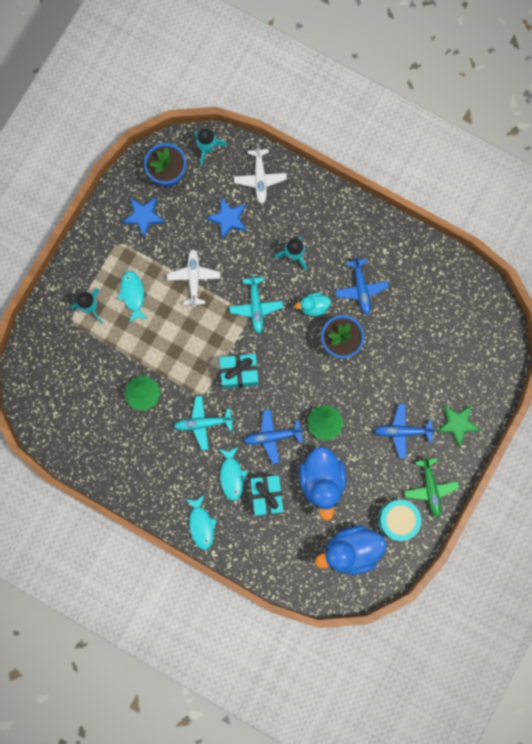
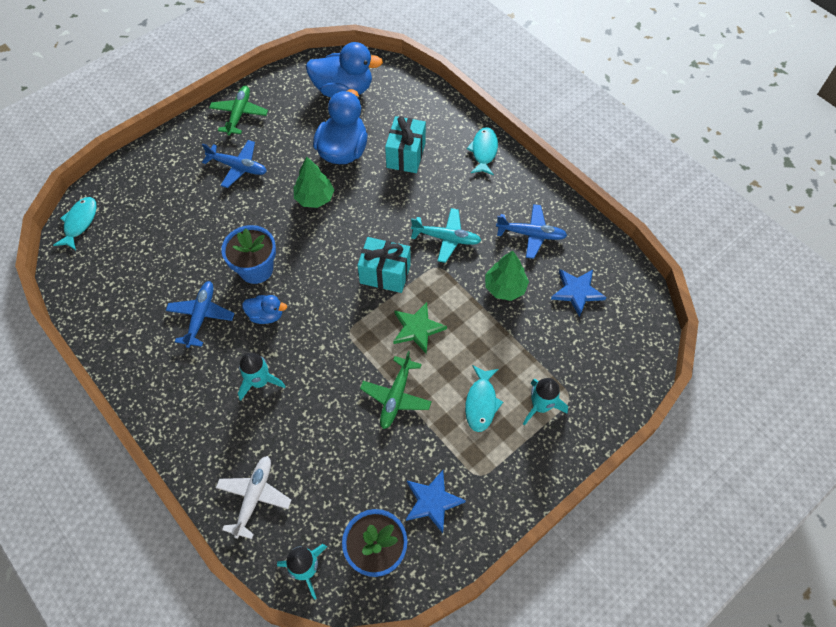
camera: 160 degrees left, 20 degrees down
white plane [167,249,221,307] -> green plane [360,351,432,429]
blue star [206,197,247,239] -> blue star moved to [551,269,606,317]
turquoise fish [219,447,248,501] -> turquoise fish moved to [53,197,97,250]
turquoise plane [229,273,283,334] -> none
blue plane [244,409,304,464] -> blue plane moved to [496,204,567,259]
turquoise duck [295,293,331,316] -> blue duck [242,295,287,324]
turquoise drum [378,500,422,541] -> none
green star [437,405,481,447] -> green star moved to [393,302,447,354]

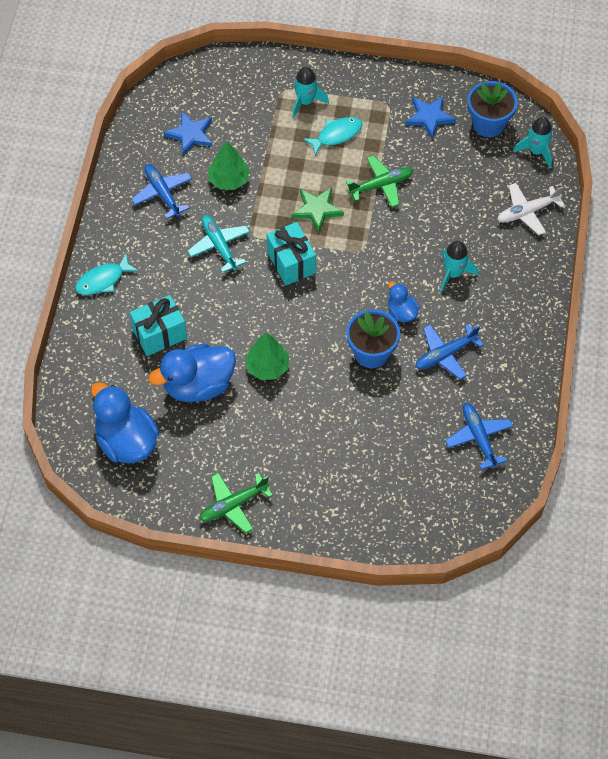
camera: 130 degrees left, 0 degrees up
turquoise fish [53,197,97,250] -> none
blue plane [202,140,267,188] -> blue plane moved to [445,403,513,470]

